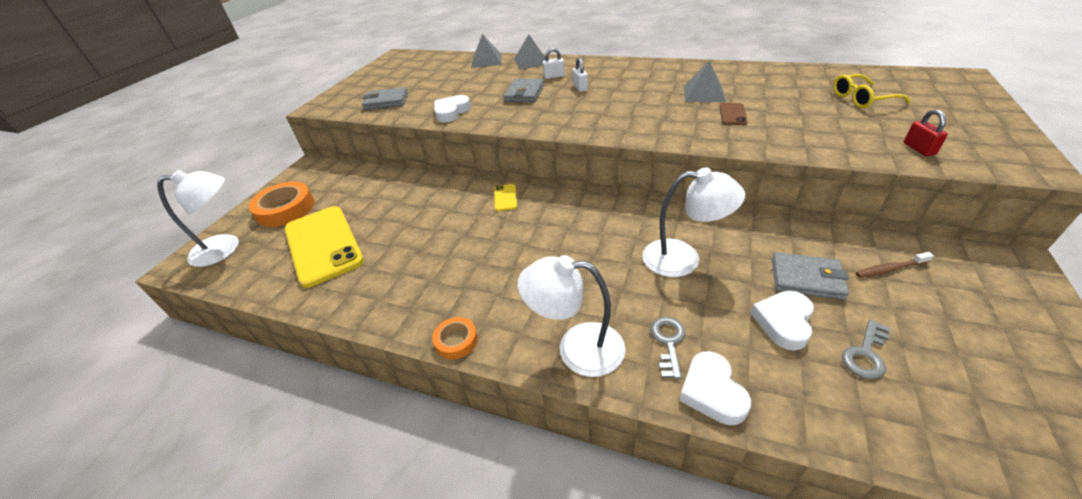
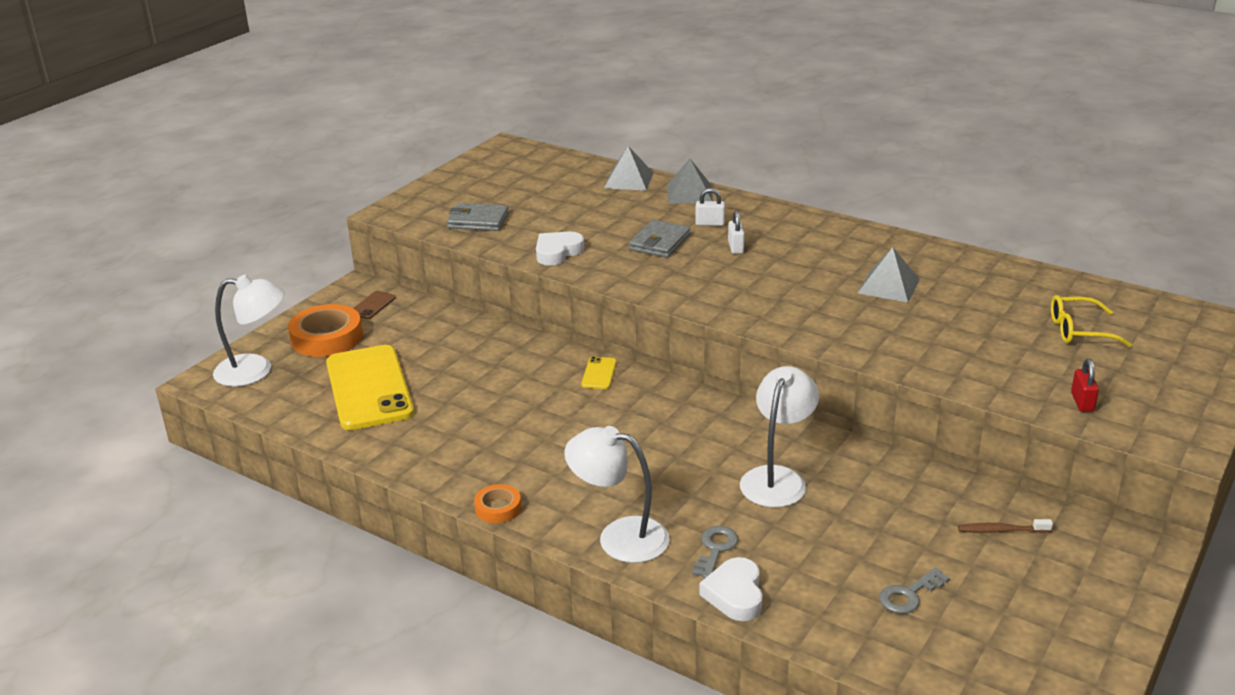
camera: 10 degrees right, 10 degrees down
white lamp [642,167,745,277] -> white lamp turned 90 degrees counterclockwise [740,366,819,507]
brown phone [719,103,748,125] -> brown phone moved to [353,291,396,319]
white heart [750,291,814,350] -> none
grey wallet [772,252,849,300] -> none

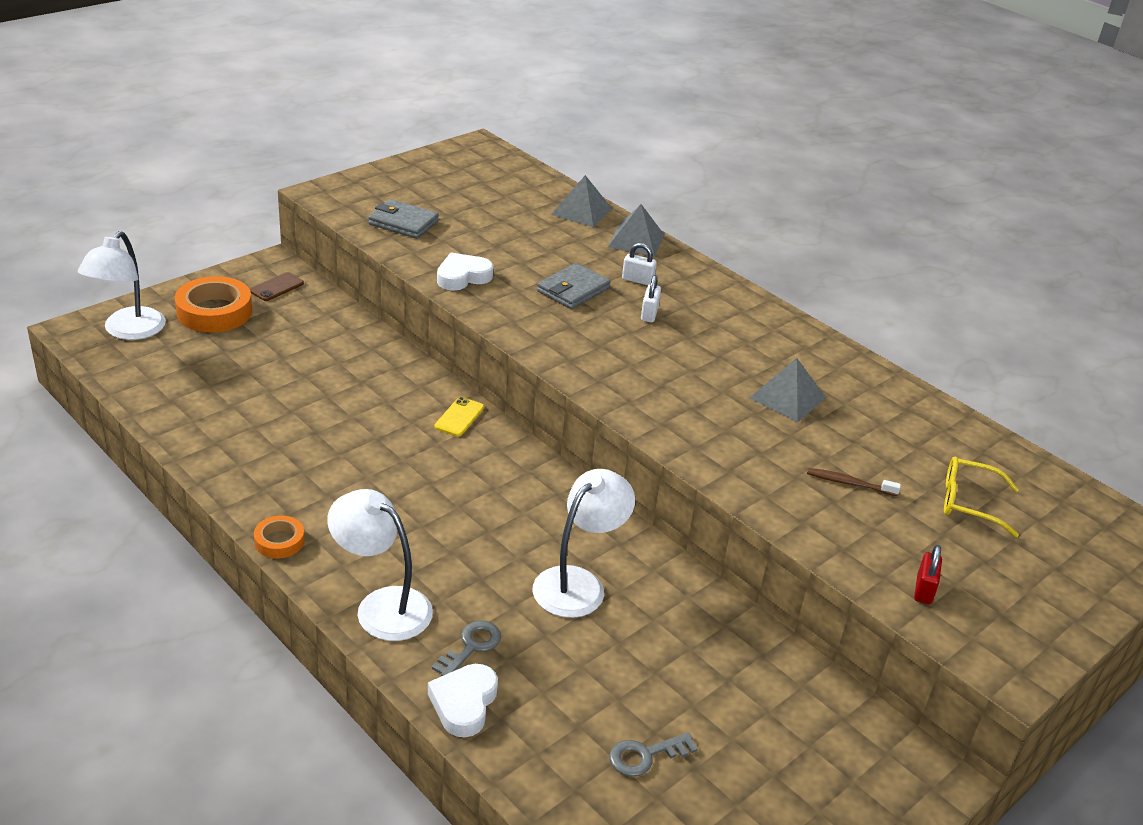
camera: 10 degrees right, 5 degrees up
white lamp [213,275,285,387] -> white lamp turned 90 degrees clockwise [78,231,166,340]
yellow phone [326,345,414,430] -> none
brown toothbrush [958,519,1053,533] -> brown toothbrush moved to [807,468,901,496]

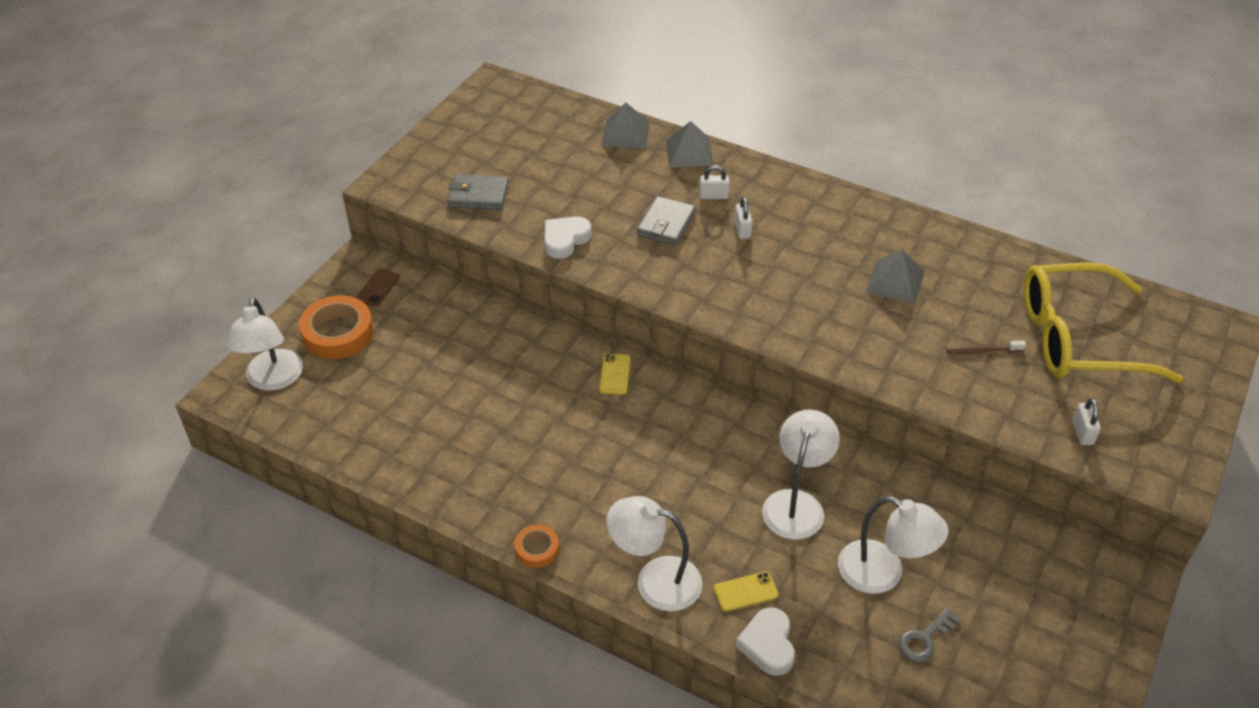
camera: 15 degrees left, 10 degrees up
grey key [432,621,501,676] -> yellow phone [714,572,779,612]
red padlock [914,545,942,604] -> white padlock [1073,398,1101,445]
yellow glasses [944,457,1019,537] -> yellow glasses [1024,263,1183,383], size x2.07
none -> white lamp [838,496,948,594]

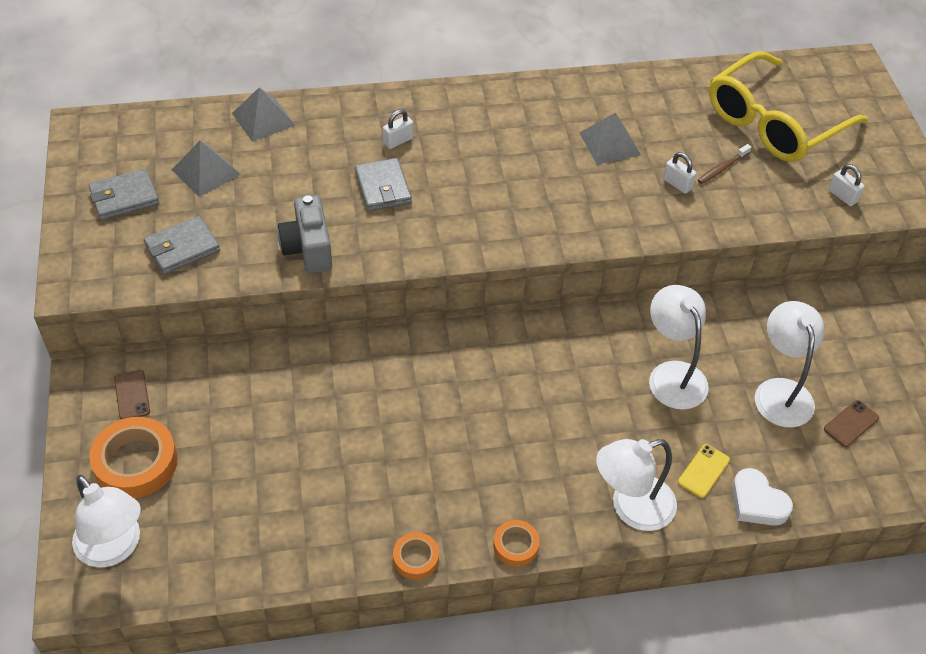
camera: 40 degrees left, 5 degrees up
white heart [544,217,592,259] -> grey camera [278,195,332,273]
yellow phone [599,354,631,395] -> none
grey pyramid [666,121,714,168] -> grey pyramid moved to [172,141,241,197]
white padlock [734,197,752,239] -> white padlock moved to [663,152,697,194]
white lamp [838,496,948,594] -> white lamp turned 90 degrees counterclockwise [755,301,824,428]
grey key [898,608,961,662] -> brown phone [824,400,879,447]
none -> grey wallet [89,169,159,220]
none -> orange tape [393,532,439,580]

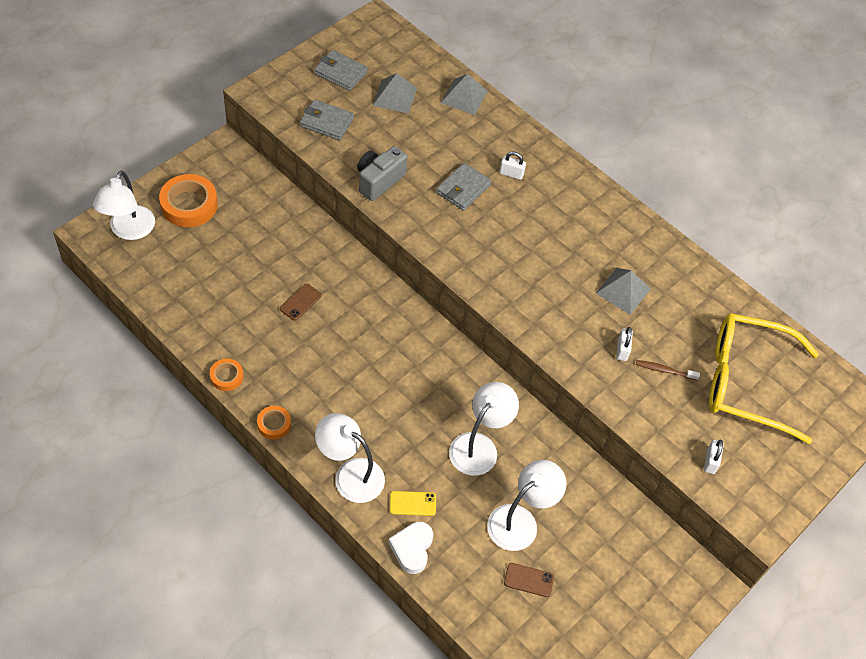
camera: 50 degrees right, 5 degrees up
brown phone [114,370,150,419] -> brown phone moved to [280,284,322,321]

